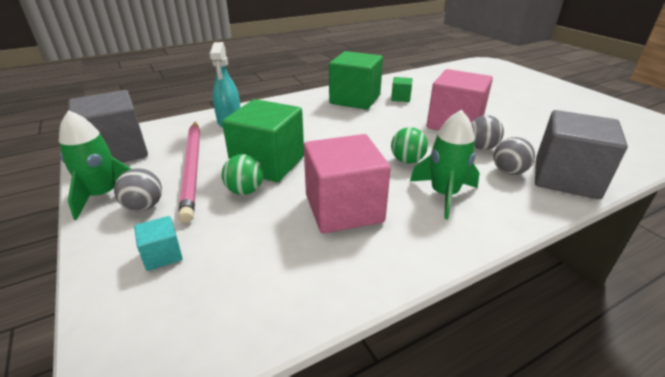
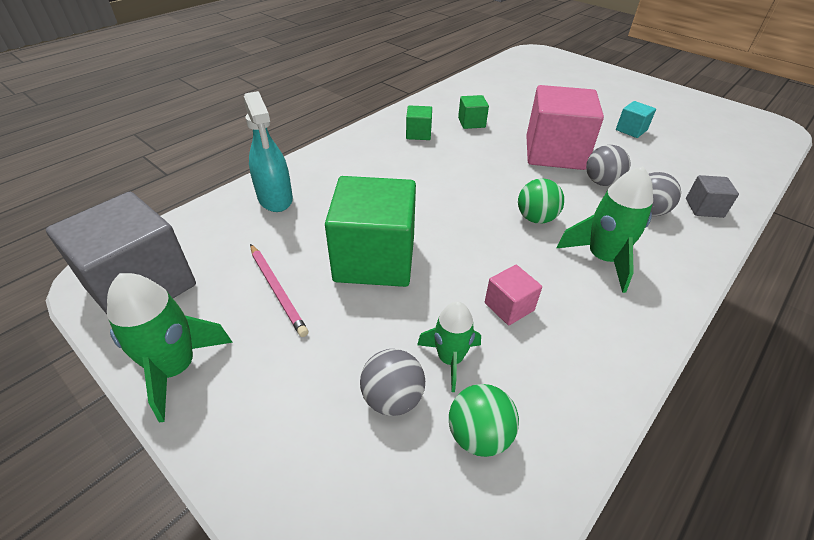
camera: 20 degrees left, 10 degrees up
grey ball [114,168,162,211] -> grey ball moved to [360,349,425,416]
turquoise cube [134,216,182,271] -> turquoise cube moved to [616,101,656,138]
pink pencil [178,121,200,223] -> pink pencil [250,244,308,337], size x0.55
green ball [222,154,263,195] -> green ball moved to [449,384,519,457]
pink cube [304,134,391,233] -> pink cube [485,265,542,325], size x0.45
green cube [329,51,383,110] -> green cube [406,105,432,140], size x0.45
grey cube [535,110,628,199] -> grey cube [686,175,739,218], size x0.45
none -> green rocket [417,301,481,392]

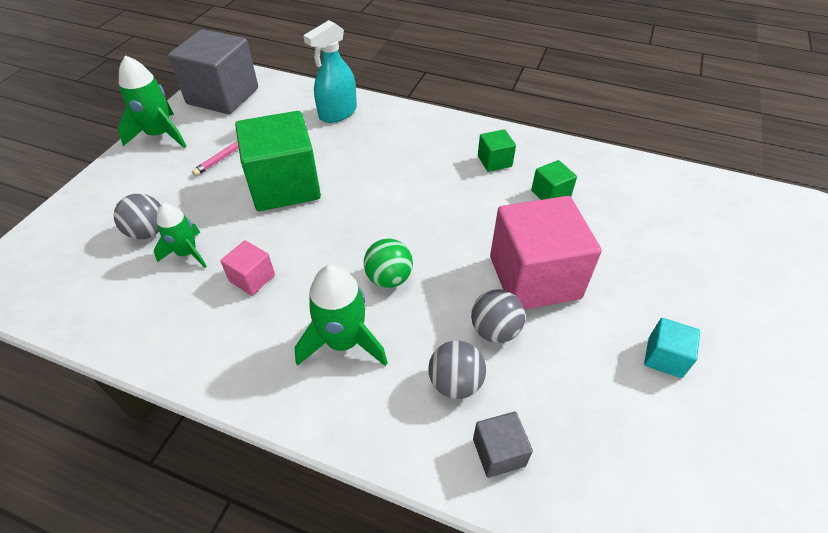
camera: 70 degrees right, 5 degrees up
green ball [449,384,519,457] -> none

